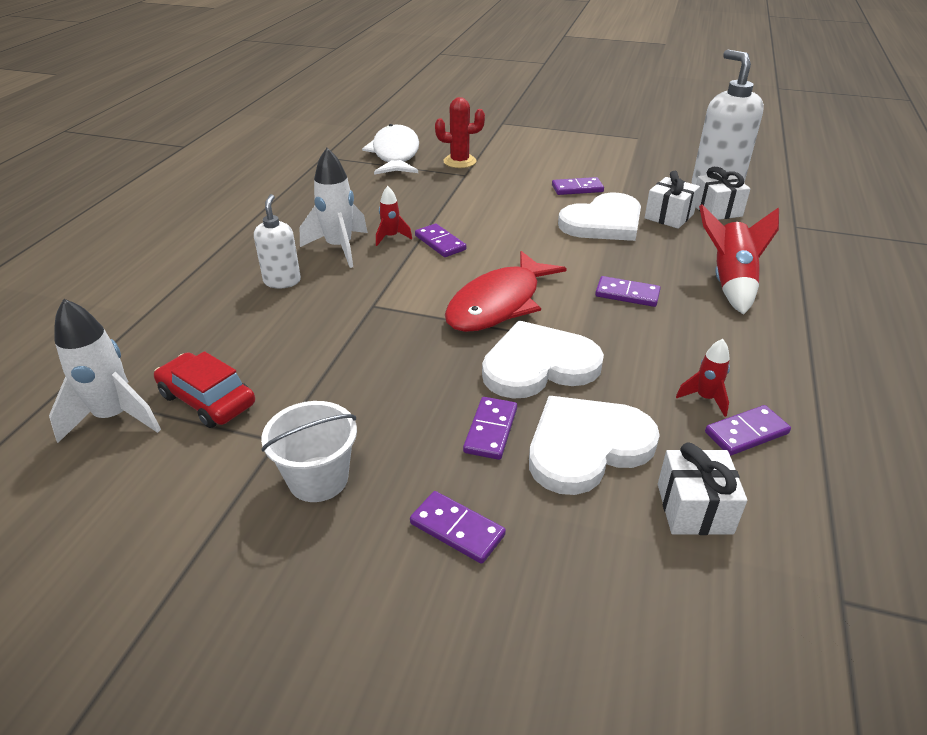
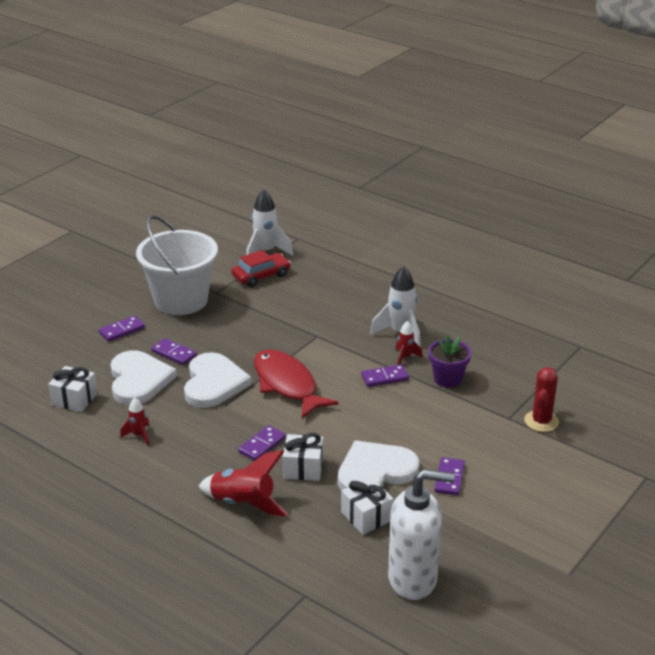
camera: 110 degrees right, 5 degrees down
white soap dispenser [254,194,301,289] -> none
white bucket [261,401,357,502] -> white bucket [136,215,218,315], size x1.83
white fish [362,124,419,175] -> none
white heart [558,193,641,241] -> white heart turned 75 degrees clockwise [338,441,419,490]
white gift [696,167,751,220] -> white gift moved to [282,433,323,481]
purple domino [705,405,791,456] -> none
none -> purple flower pot [428,335,471,388]

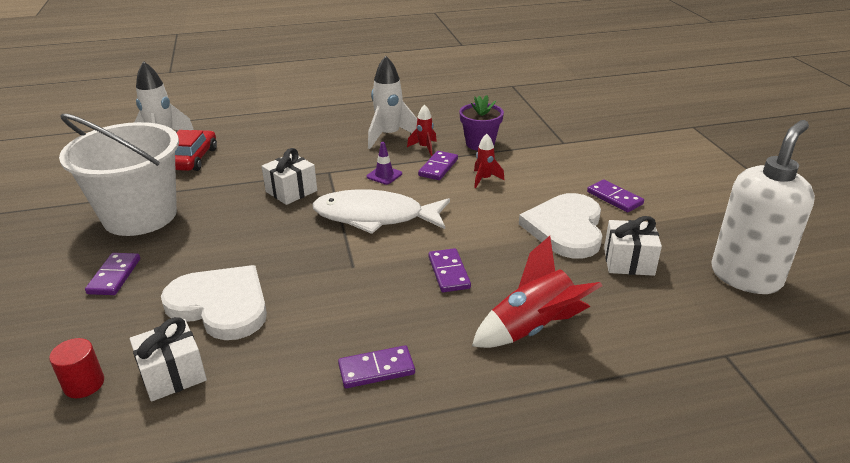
camera: 50 degrees left, 0 degrees up
red rocket [120,398,149,446] -> red rocket moved to [474,134,504,188]
purple domino [151,338,197,365] -> purple domino moved to [338,345,415,388]
white heart [184,352,252,408] -> none
red fish [254,349,338,418] -> white fish [313,189,450,234]
white gift [282,433,323,481] -> white gift moved to [262,148,317,205]
red cactus [524,367,559,432] -> none
none -> red cylinder [49,338,104,398]
none -> purple traffic cone [366,142,402,185]

